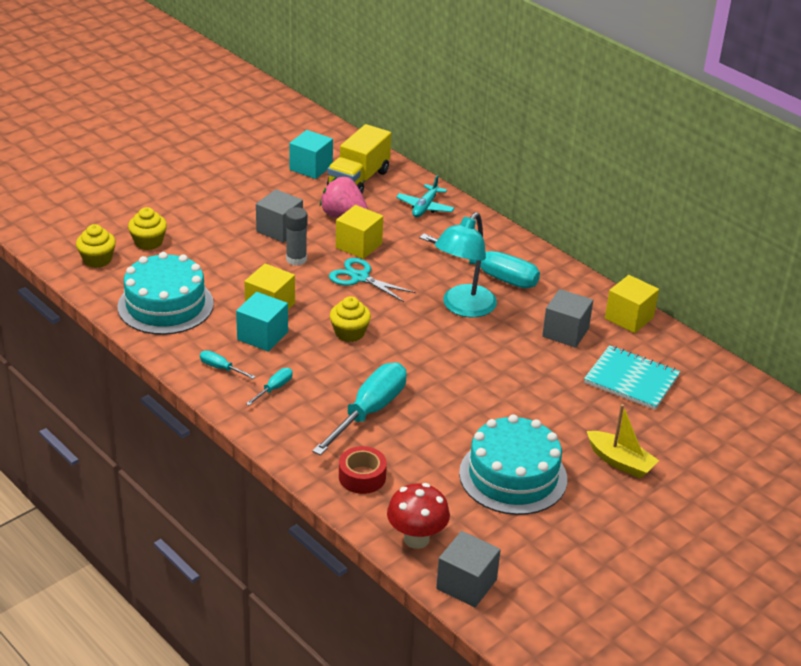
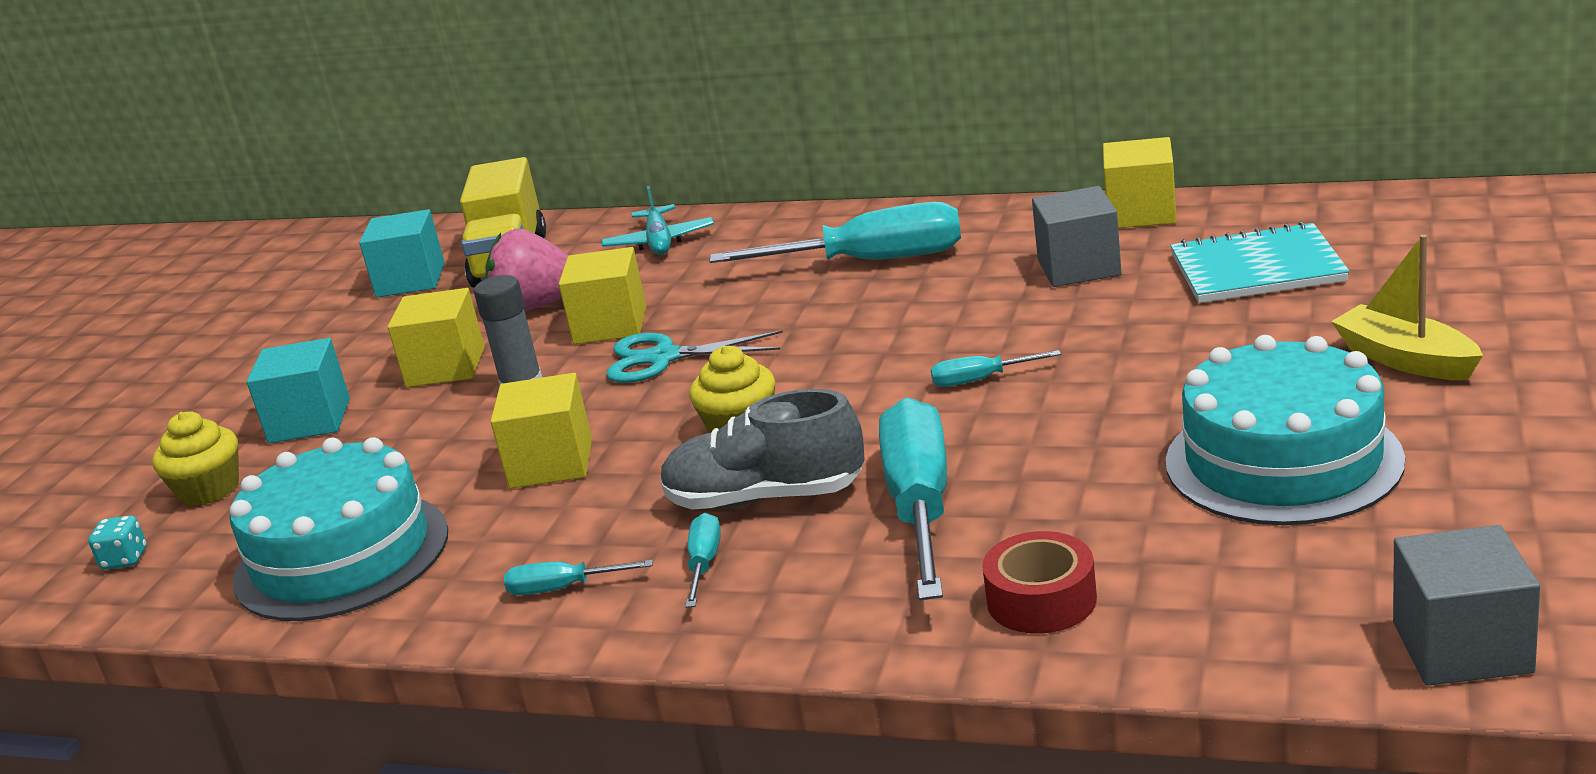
camera: 25 degrees left, 10 degrees down
yellow cupcake [76,224,116,268] -> turquoise dice [88,515,147,570]
turquoise cube [236,292,288,352] -> turquoise cube moved to [247,338,350,443]
grey cube [256,189,303,243] -> yellow cube [388,288,485,387]
red mushroom [387,483,450,549] -> none
turquoise lamp [435,212,497,317] -> none
yellow boat [587,404,659,478] -> yellow boat turned 135 degrees counterclockwise [1331,234,1483,380]
none -> grey shoe [660,389,865,509]
none -> turquoise screwdriver [931,350,1061,387]

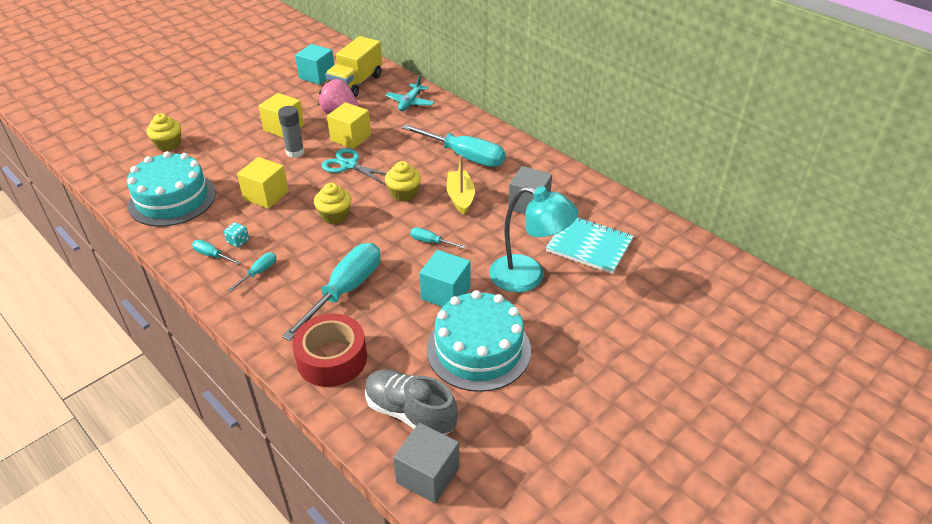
camera: 25 degrees right, 15 degrees up
turquoise dice [88,515,147,570] -> turquoise dice moved to [224,222,249,247]
turquoise cube [247,338,350,443] -> turquoise cube moved to [419,250,471,307]
grey shoe [660,389,865,509] -> grey shoe moved to [365,369,458,435]
red tape [982,531,1097,634] -> red tape [292,314,367,387], size x1.52
yellow cube [1103,137,1177,228] -> none
yellow boat [1331,234,1483,380] -> yellow boat moved to [446,155,475,215]
none -> yellow cupcake [385,161,421,201]
none -> turquoise lamp [489,186,578,292]

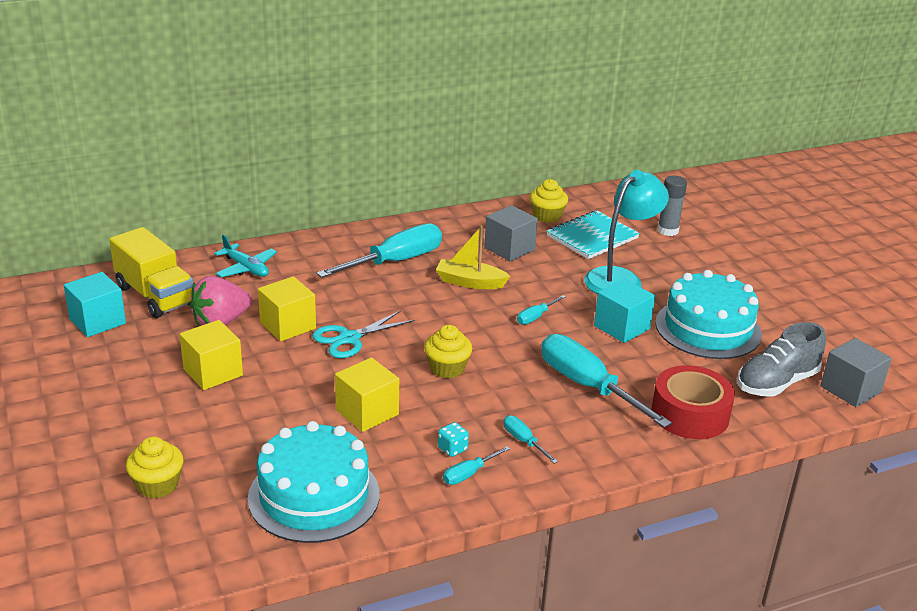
camera: 70 degrees left, 10 degrees down
grey glue stick [278,106,304,158] -> grey glue stick moved to [657,176,687,236]
yellow cupcake [385,161,421,201] -> yellow cupcake moved to [530,179,568,223]

